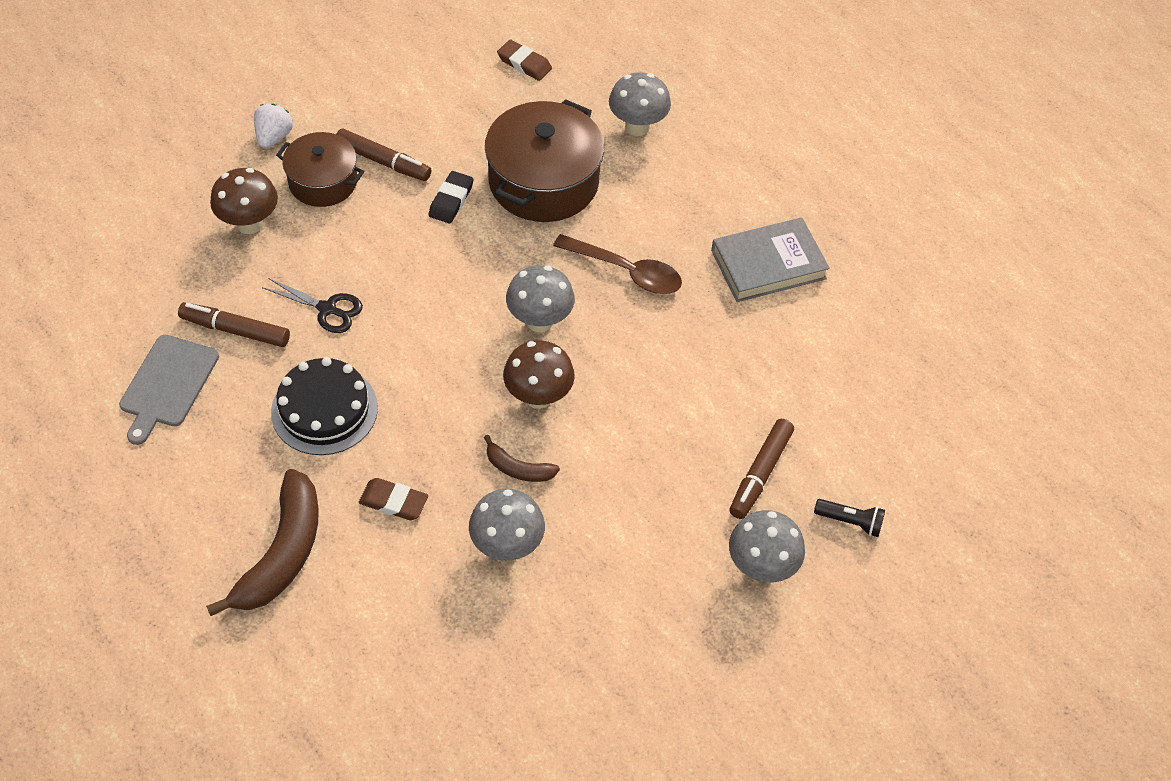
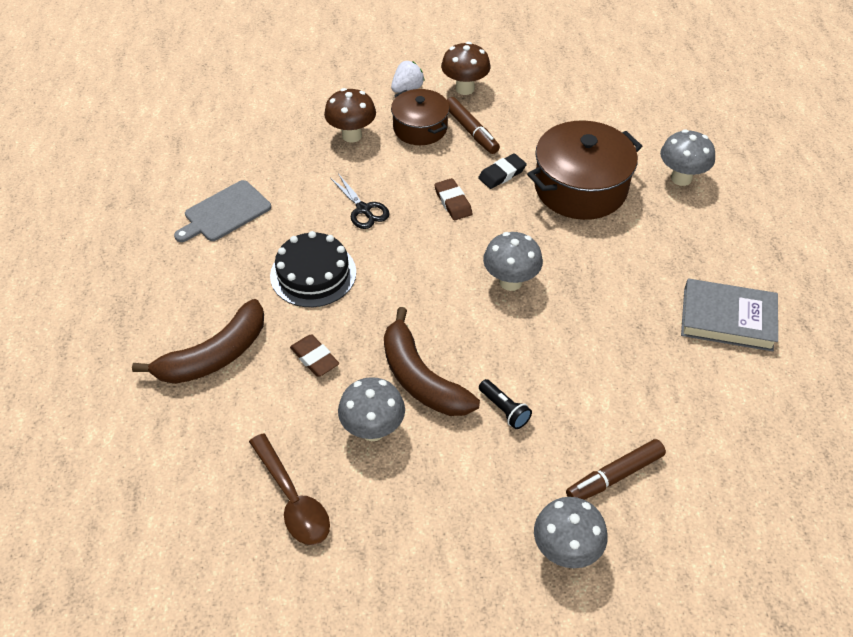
camera: 35 degrees right, 5 degrees down
brown marker [178,302,290,347] -> none
brown banana [484,435,560,482] -> brown banana [384,307,480,416], size x1.98
brown eraser [497,39,552,81] -> brown eraser moved to [434,178,472,220]
brown mushroom [503,340,575,409] -> brown mushroom moved to [441,42,491,95]
brown spoon [553,234,682,294] -> brown spoon moved to [249,433,330,545]
black flashlight [814,499,885,537] -> black flashlight moved to [479,379,532,429]

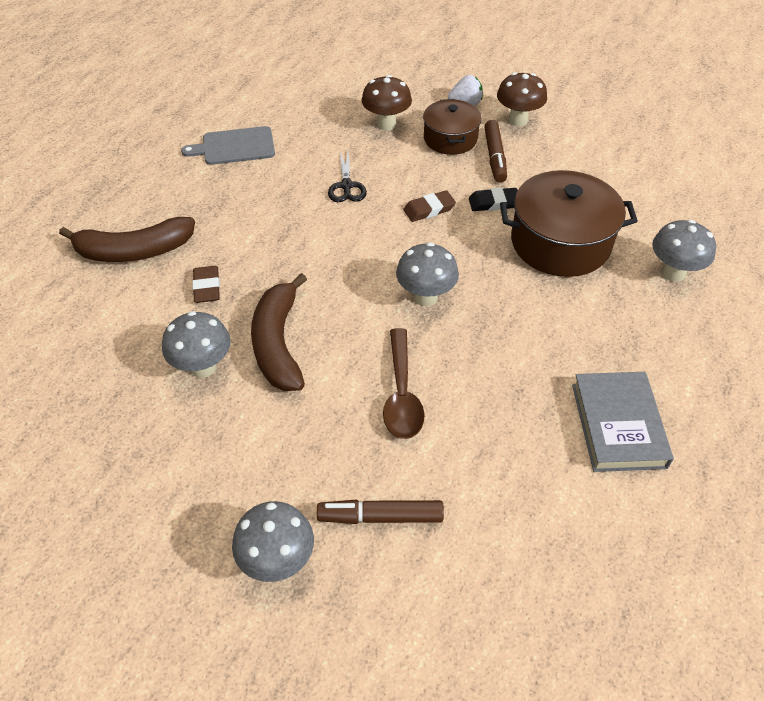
camera: 30 degrees right, 0 degrees up
brown spoon [249,433,330,545] -> brown spoon moved to [383,328,425,439]
black cake [270,231,356,307] -> none
brown eraser [434,178,472,220] -> brown eraser turned 60 degrees clockwise [403,190,456,222]
black flashlight [479,379,532,429] -> none
grey book [681,279,778,351] -> grey book turned 45 degrees clockwise [572,372,674,472]

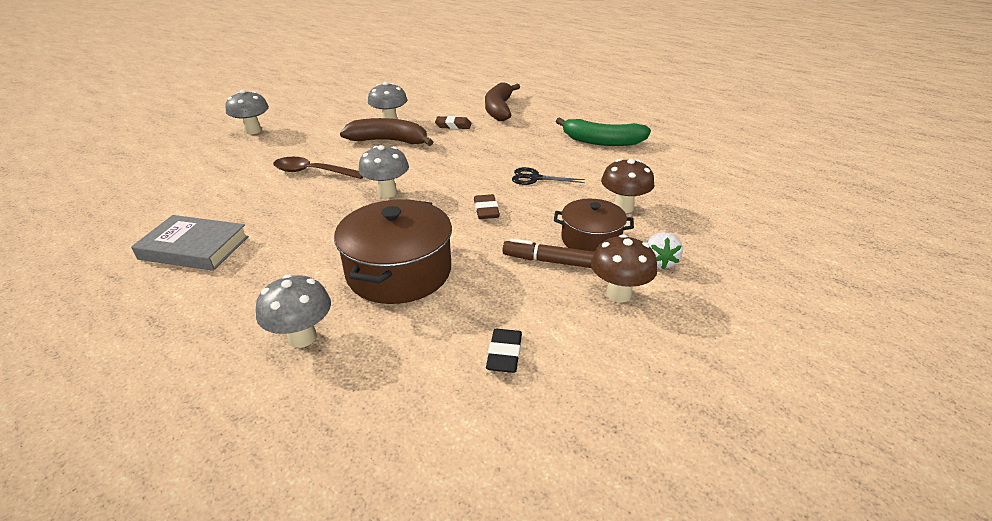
camera: 105 degrees right, 15 degrees down
grey cutting board [181,126,275,165] -> green banana [556,118,651,146]
brown marker [317,500,444,524] -> none
black eraser [469,188,518,211] -> black eraser moved to [486,329,522,373]

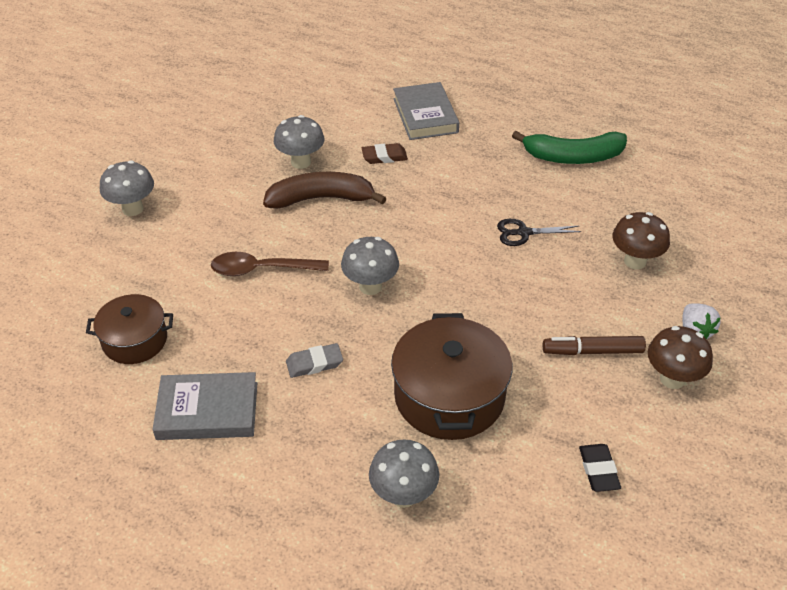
camera: 15 degrees left, 10 degrees up
brown eraser [474,194,500,219] -> none
brown banana [485,82,520,121] -> grey book [393,82,459,140]
brown pot [554,199,634,252] -> brown pot moved to [86,294,173,364]
none -> grey eraser [286,343,343,378]

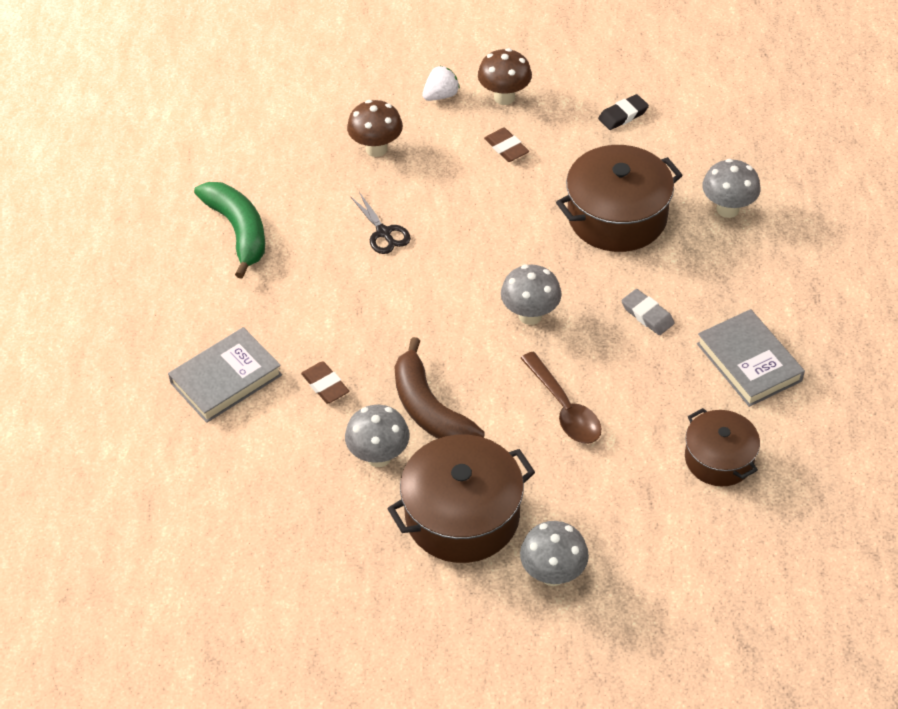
camera: 115 degrees left, 5 degrees up
brown marker [543,336,646,355] -> brown eraser [484,128,529,162]
none -> brown pot [387,435,535,563]

